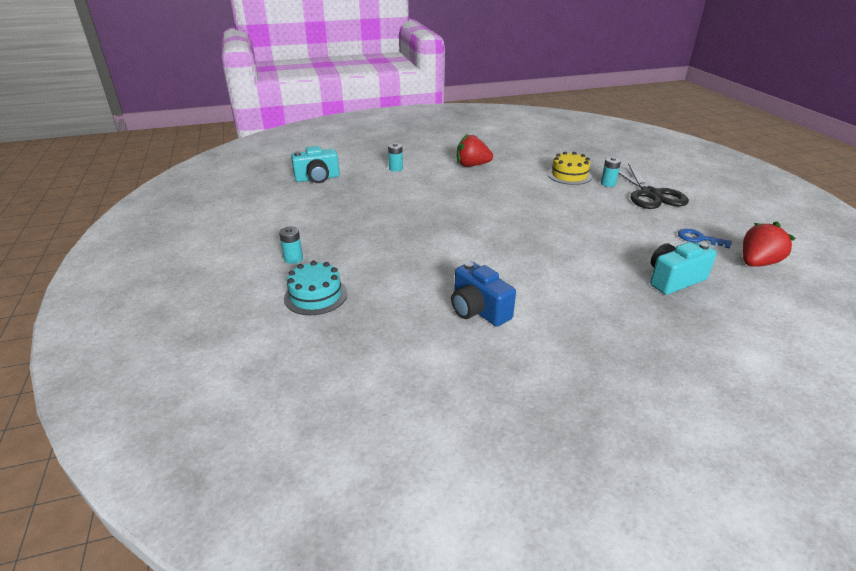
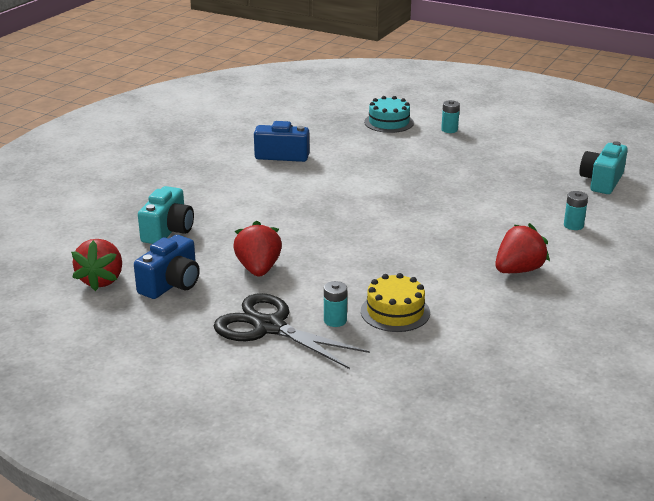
camera: 135 degrees right, 5 degrees down
blue key [678,229,732,249] -> blue camera [134,235,200,299]
none -> red strawberry [233,221,282,277]

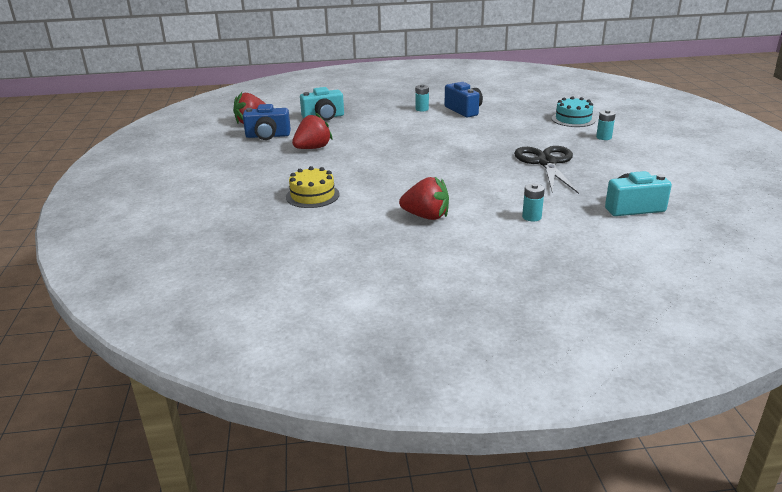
camera: 55 degrees right, 0 degrees up
black scissors [213,293,370,369] -> black scissors moved to [514,146,579,194]
turquoise battery [324,281,347,327] -> turquoise battery moved to [415,84,429,111]

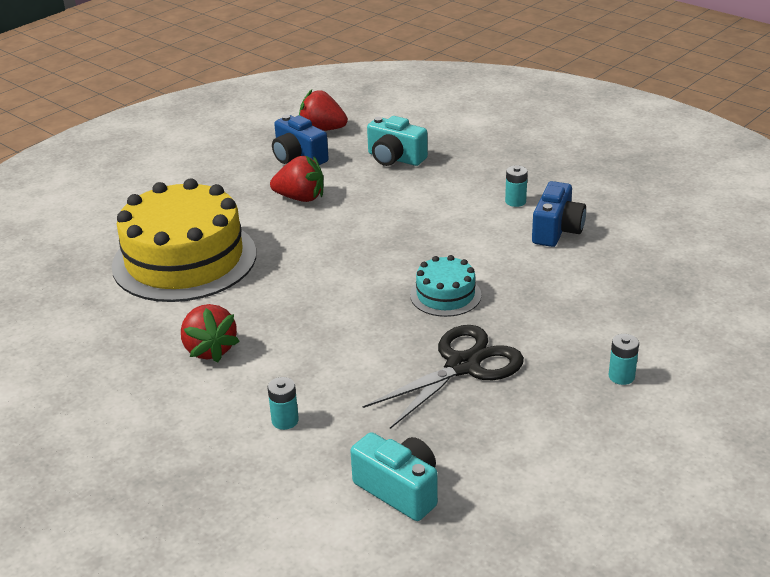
camera: 50 degrees right, 5 degrees up
yellow cake [286,166,340,208] -> yellow cake [112,179,256,302], size x2.14
turquoise cake [552,96,595,127] -> turquoise cake moved to [410,255,481,317]

